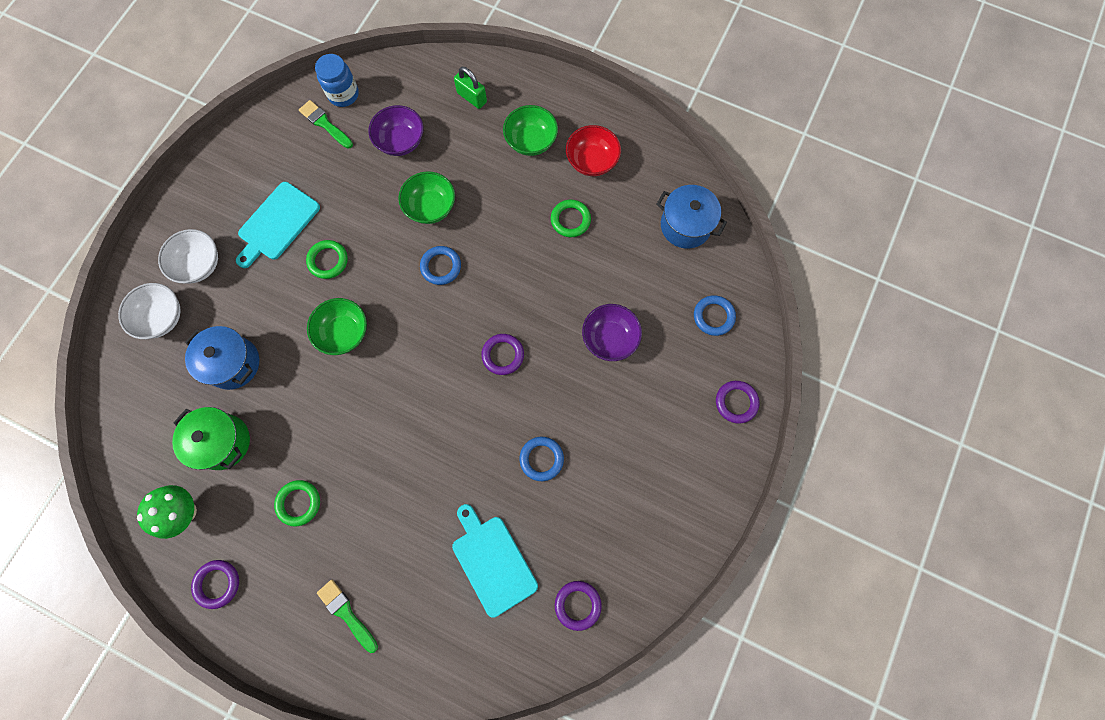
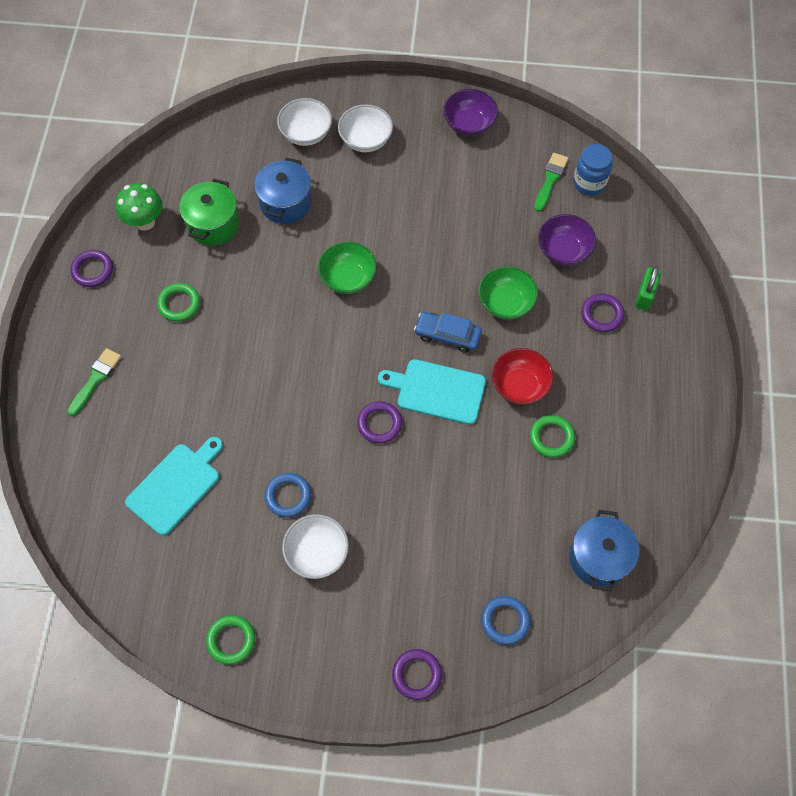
camera: 70 degrees right, 10 degrees down
turquoise cutting board [236,182,320,268] -> turquoise cutting board moved to [378,359,486,425]
green ring [306,240,348,279] -> green ring moved to [206,615,255,665]
blue ring [420,246,461,285] -> blue car [414,312,482,353]
green bowl [503,105,558,156] -> none
purple ring [555,581,602,631] -> purple ring moved to [581,293,624,332]
red bowl [566,125,621,176] -> red bowl moved to [492,348,554,405]
purple bowl [582,304,642,361] -> purple bowl moved to [443,89,498,136]
none -> white bowl [282,514,349,579]

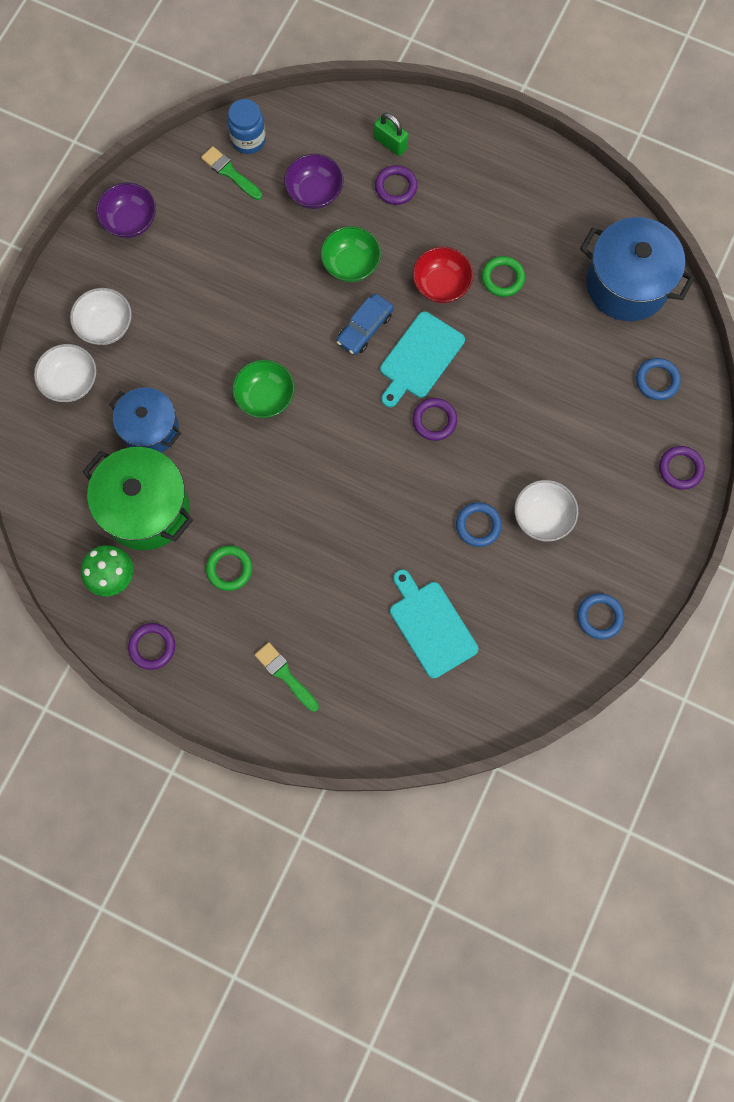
camera: 70 degrees left, 10 degrees up
green pot [179,179,239,246] -> green pot [83,447,193,550], size x1.51
green ring [206,615,255,665] -> blue ring [577,593,624,639]
blue pot [569,510,639,591] -> blue pot [580,217,695,321], size x1.51

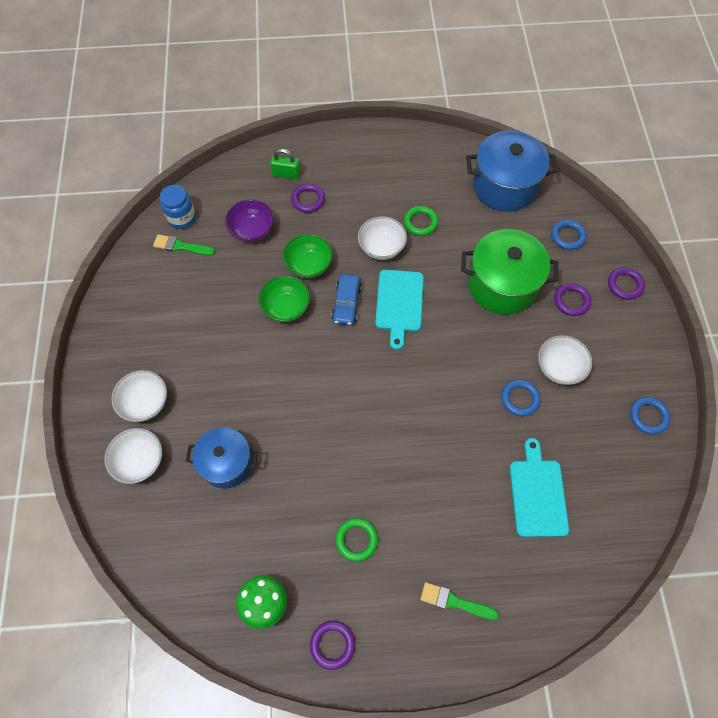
camera: 30 degrees left, 10 degrees down
green pot [83,447,193,550] -> green pot moved to [461,229,558,315]
purple bowl [96,183,156,238] -> none
green bowl [232,360,295,418] -> green bowl moved to [258,276,310,322]
turquoise cutting board [390,570,478,678] -> turquoise cutting board turned 60 degrees clockwise [510,438,569,537]
purple ring [412,398,457,441] -> purple ring moved to [554,283,591,316]
red bowl [413,247,473,303] -> white bowl [358,216,407,260]

